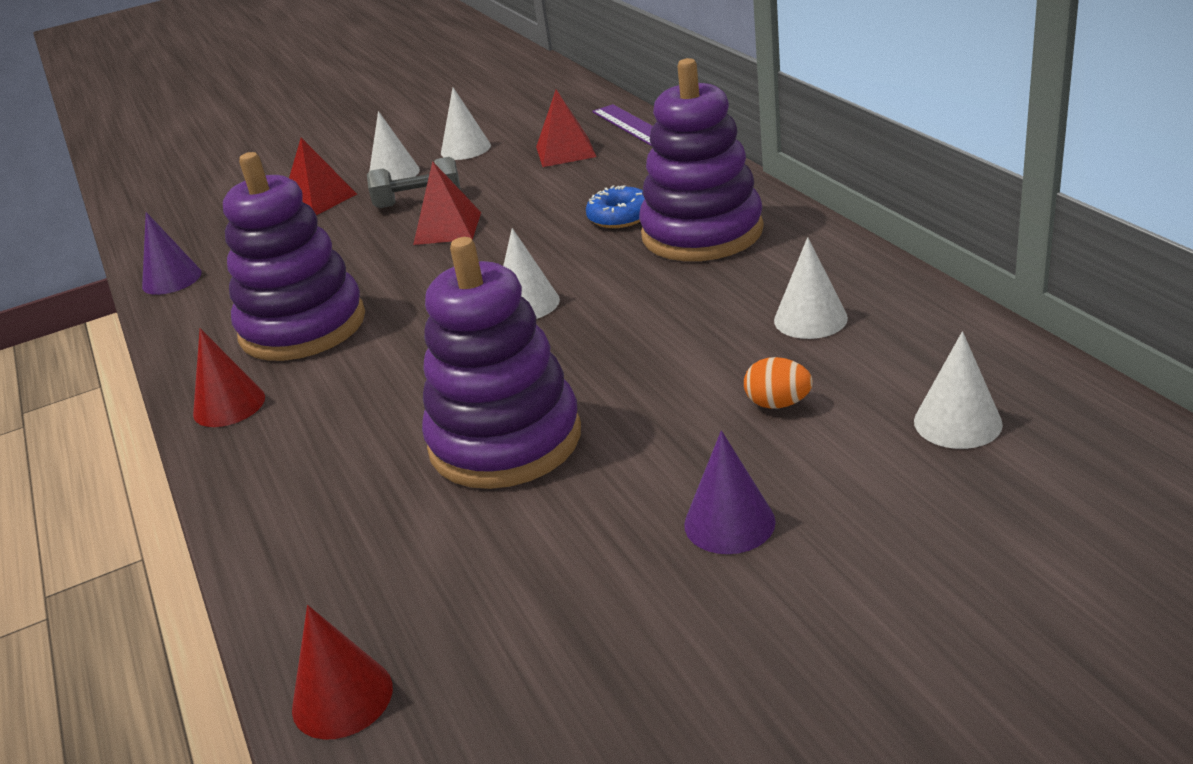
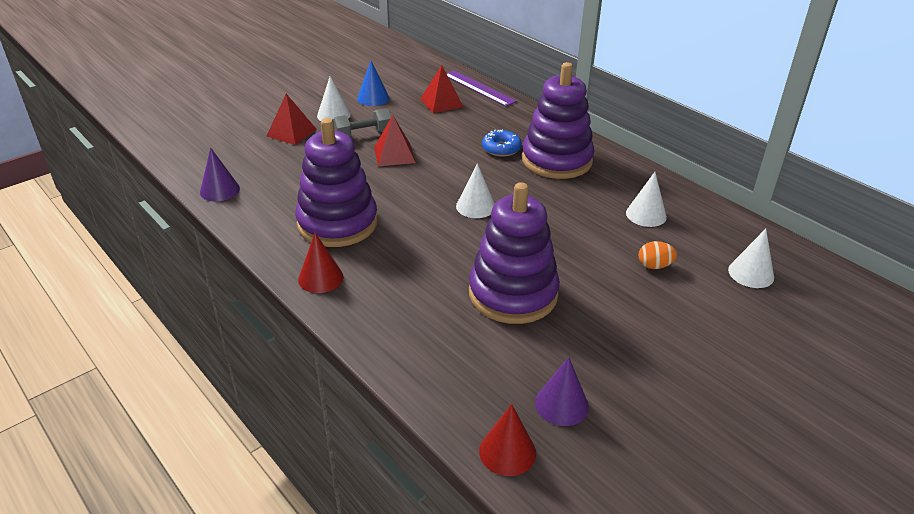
camera: 20 degrees left, 5 degrees up
white cone [441,87,491,160] -> blue cone [357,61,389,106]
purple cone [684,430,776,554] -> purple cone moved to [535,357,589,426]

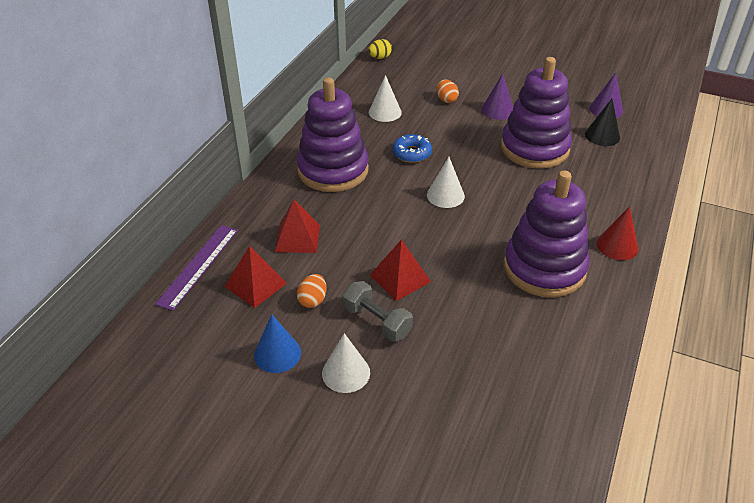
camera: 115 degrees left, 5 degrees up
purple cone [200,147,240,202] -> purple cone moved to [481,73,513,120]
red pyramid [266,94,316,145] -> red pyramid moved to [275,200,320,253]
red cone [479,404,536,476] -> none
blue donut [482,129,522,157] -> blue donut moved to [392,134,432,163]
white cone [728,229,774,288] -> none
none -> orange egg [297,274,326,308]
none -> yellow egg [368,39,392,59]
none -> black cone [585,99,620,146]

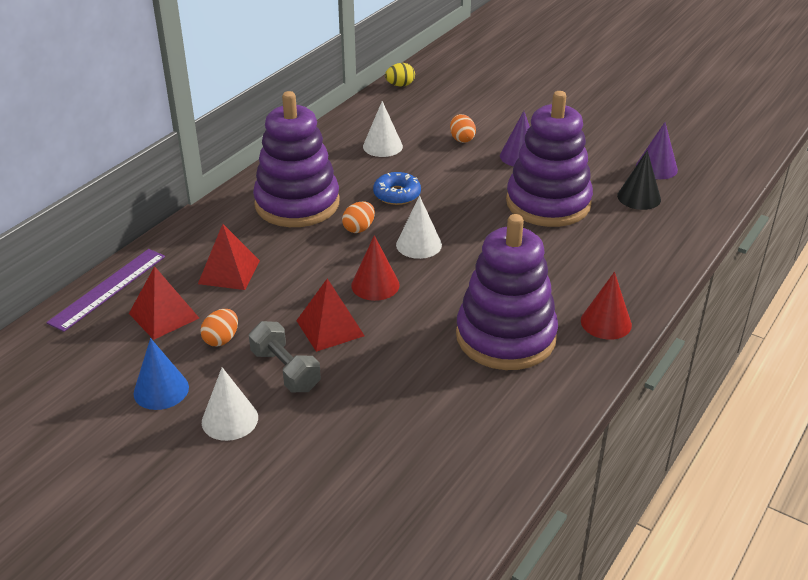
camera: 10 degrees right, 5 degrees down
none -> orange egg [342,202,375,233]
none -> red cone [351,235,400,301]

